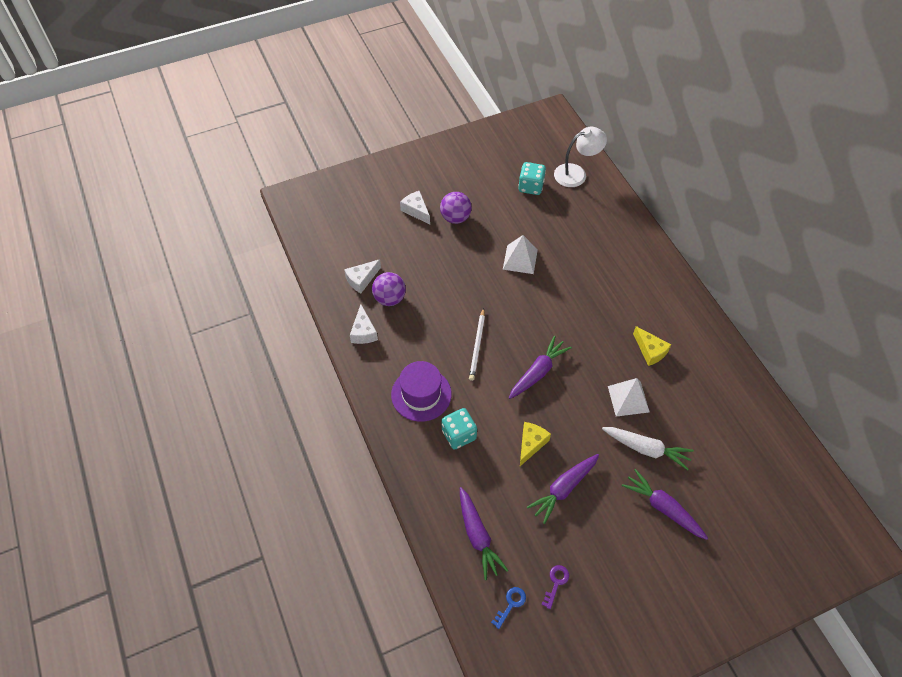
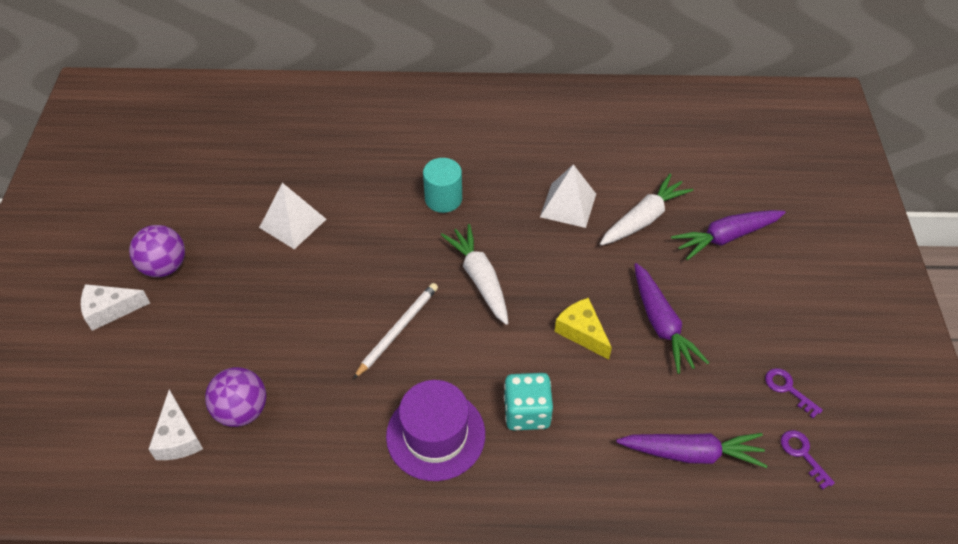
camera: 65 degrees left, 5 degrees down
white cheese [350,304,378,344] -> none
white pencil [469,308,485,381] -> white pencil turned 90 degrees counterclockwise [353,283,438,379]
blue key [491,587,526,629] -> purple key [781,430,835,490]
purple carrot [509,336,572,399] -> white carrot [441,224,508,325]
turquoise dice [518,162,546,195] -> none
white lamp [554,127,607,187] -> none
yellow cheese [633,326,671,366] -> none
none -> turquoise cylinder [423,158,462,213]

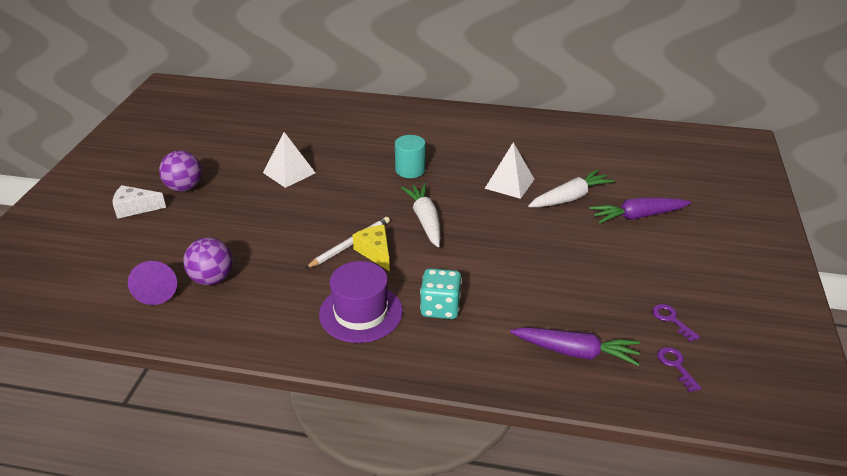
camera: 10 degrees right, 15 degrees down
white cheese [149,389,203,460] -> purple cone [128,261,177,305]
yellow cheese [555,298,612,360] -> yellow cheese moved to [353,225,390,271]
purple carrot [634,263,709,374] -> none

